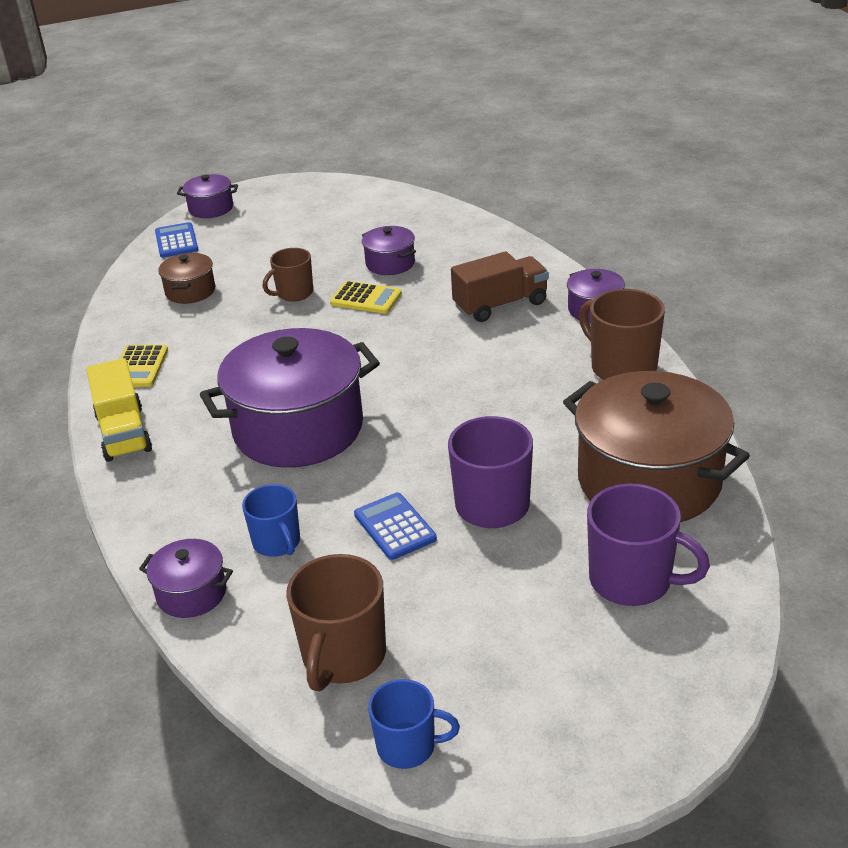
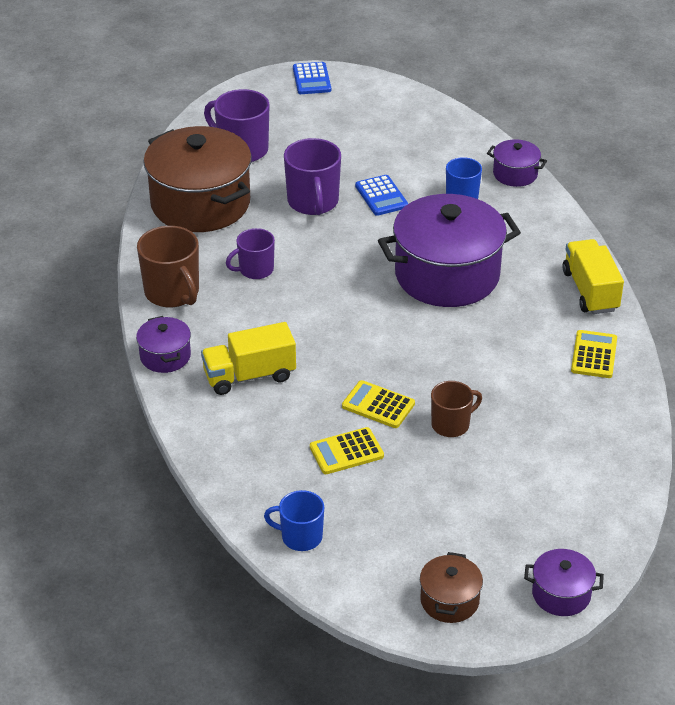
camera: 175 degrees left, 5 degrees up
blue calculator [155,222,199,258] -> blue calculator moved to [293,62,331,94]
brown pot [158,253,215,304] -> brown pot moved to [420,552,483,623]
brown mug [286,554,386,691] -> none
purple pot [362,226,416,275] -> yellow calculator [310,427,384,474]
blue mug [368,679,460,769] -> blue mug moved to [264,490,324,551]
brown truck [451,251,549,322] -> yellow truck [201,322,296,395]
none -> purple mug [226,228,275,279]

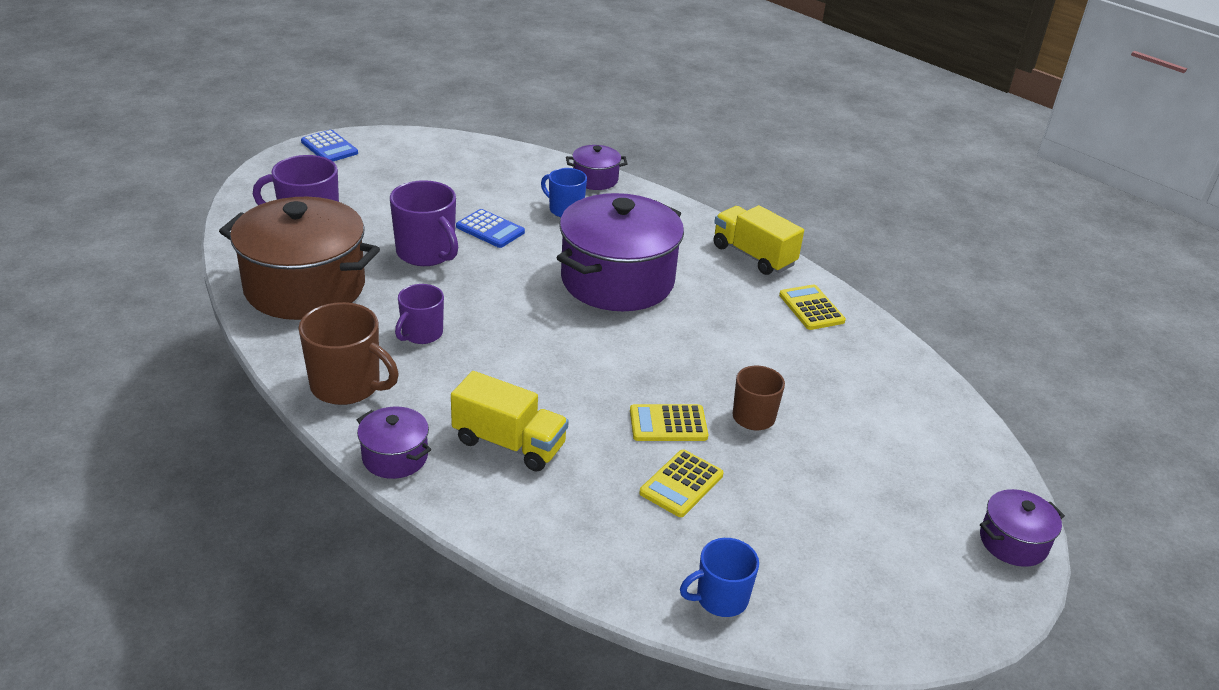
camera: 35 degrees left, 5 degrees down
yellow truck [201,322,296,395] -> yellow truck turned 105 degrees counterclockwise [451,371,569,472]
brown pot [420,552,483,623] -> none

